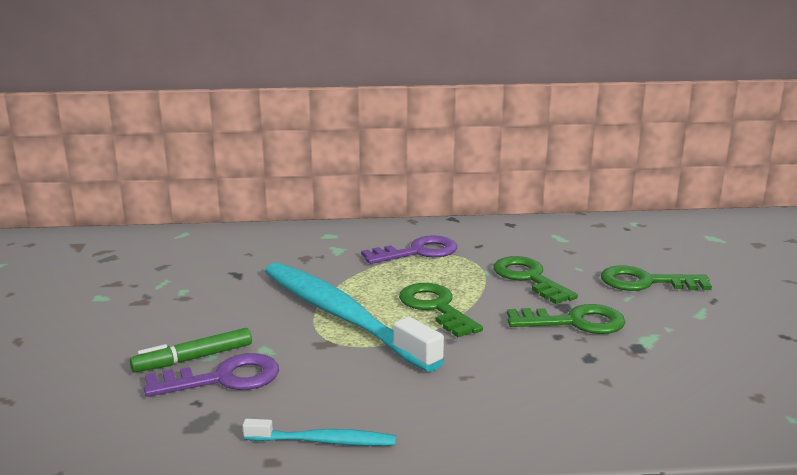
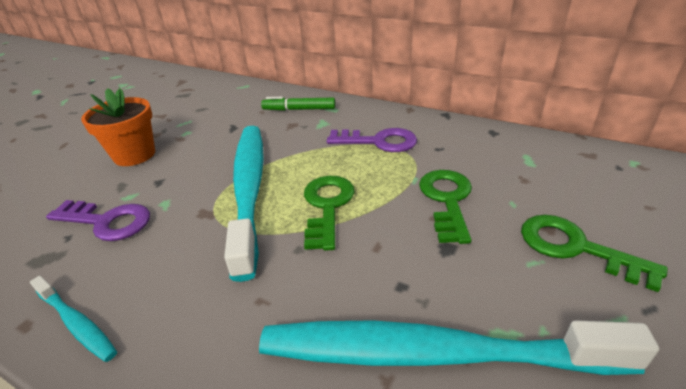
camera: 35 degrees right, 15 degrees up
green marker [130,328,252,372] -> green marker moved to [261,97,335,111]
green key [507,304,625,334] -> none
none -> orange flower pot [81,88,155,166]
none -> turquoise toothbrush [259,320,659,375]

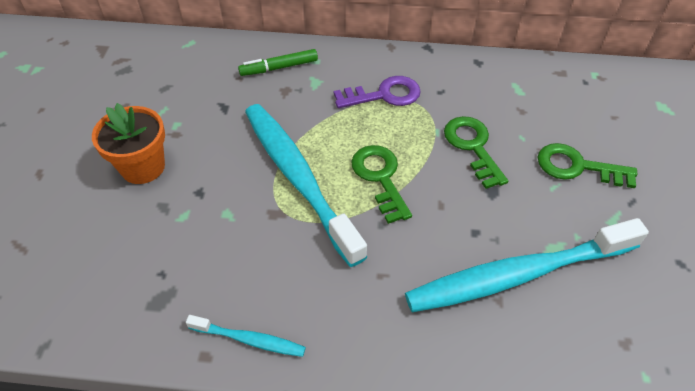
camera: 25 degrees left, 15 degrees up
purple key [46,200,150,241] -> none

